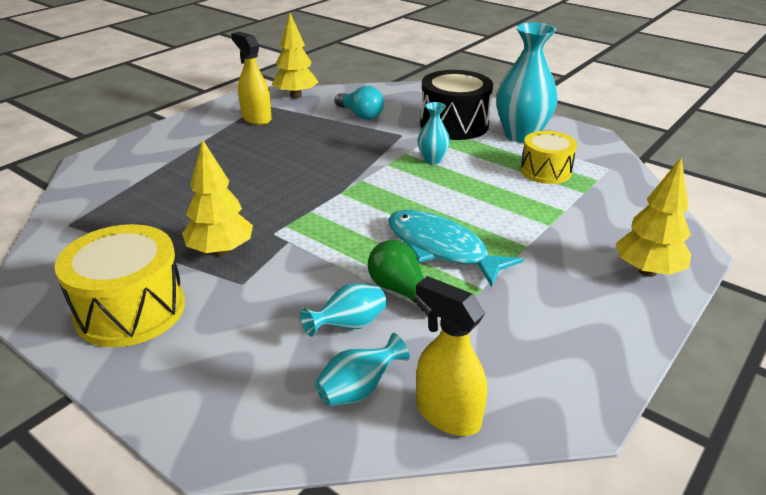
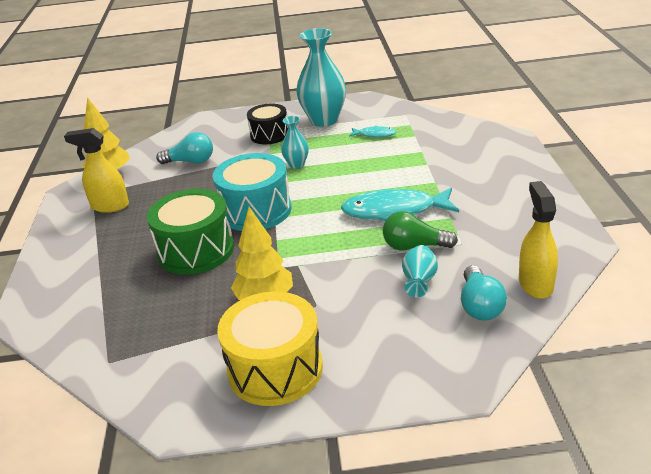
camera: 40 degrees left, 0 degrees up
turquoise vase [315,333,410,407] -> turquoise light bulb [461,265,507,320]
yellow spray bottle [416,276,487,436] -> yellow spray bottle turned 90 degrees clockwise [519,181,558,299]
black drum [420,70,493,140] -> black drum [247,103,288,144], size x0.65
yellow drum [520,131,577,184] -> turquoise fish [349,126,397,137]
yellow tree [615,157,691,277] -> none
none -> green drum [147,189,234,275]
none -> turquoise drum [212,153,291,231]

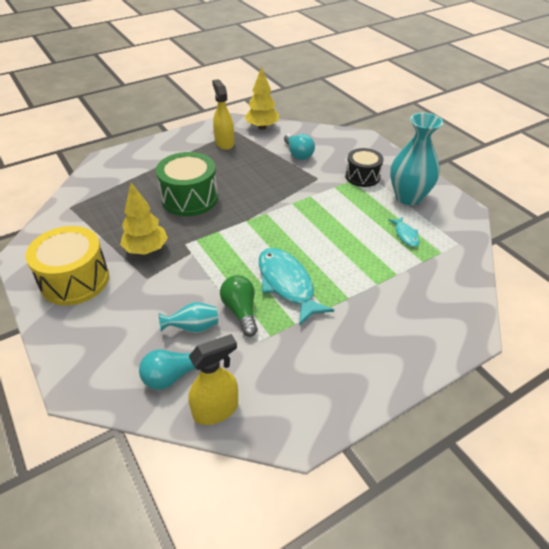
camera: 60 degrees right, 10 degrees up
turquoise drum [212,153,291,231] -> none
turquoise vase [281,116,309,169] -> none

